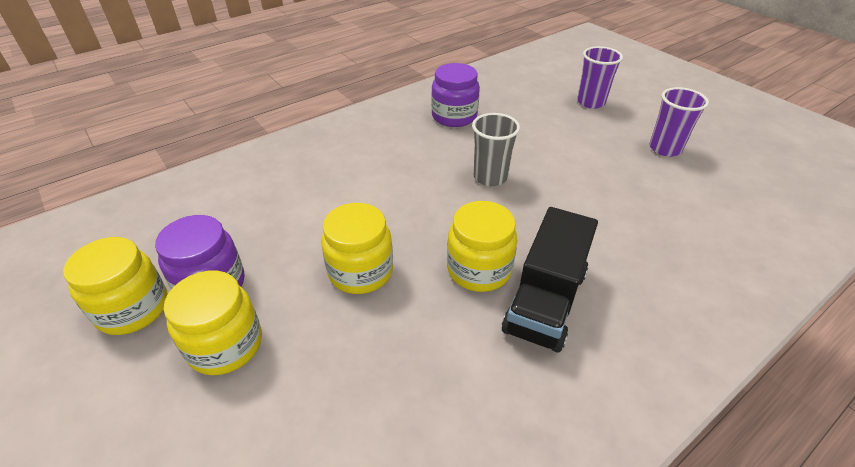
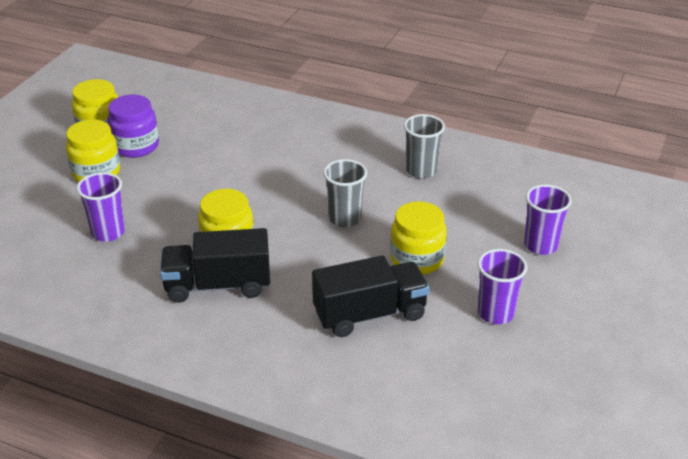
camera: 60 degrees right, 5 degrees down
yellow jar [321,203,393,294] -> yellow jar moved to [390,202,447,275]
purple jar [431,63,480,127] -> grey cup [404,114,445,179]
none -> purple cup [77,172,125,242]
none -> black truck [312,255,429,337]

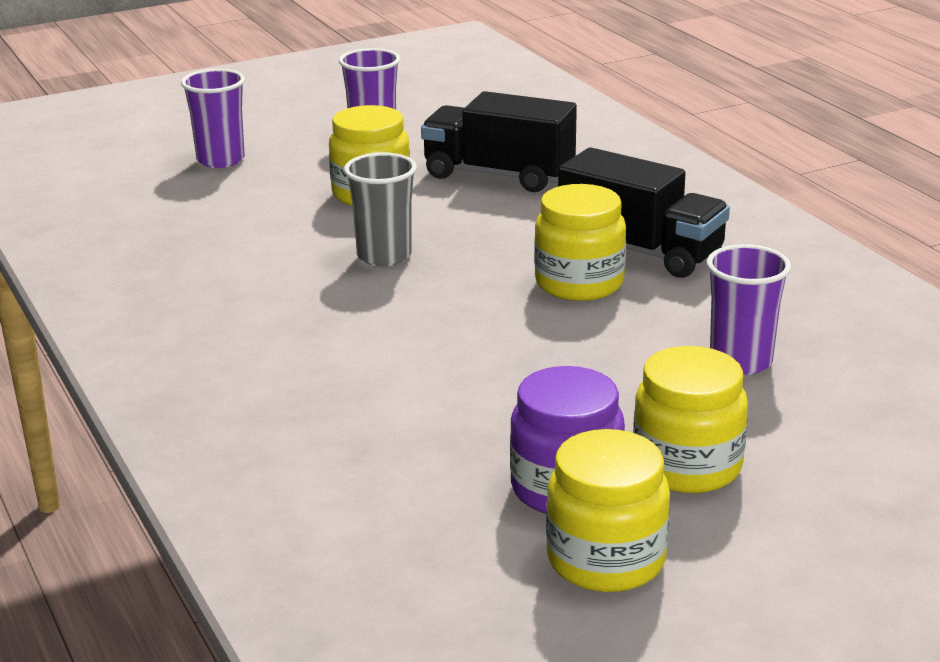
camera: 140 degrees left, 10 degrees down
grey cup [404,114,445,179] -> none

